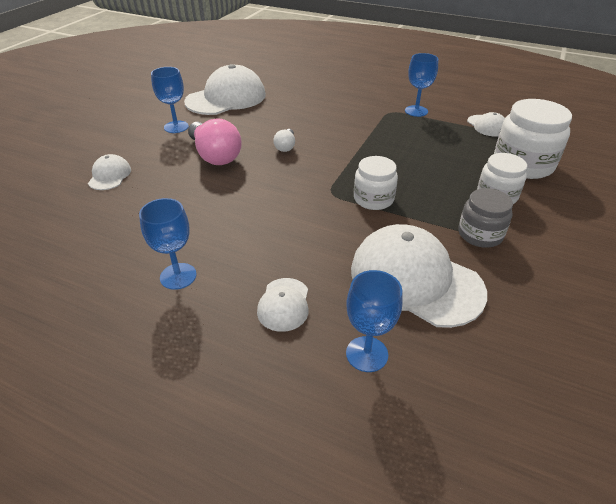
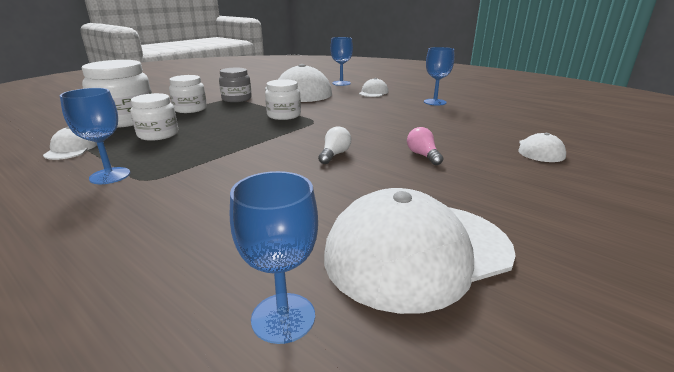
camera: 165 degrees left, 15 degrees down
blue goblet [151,67,189,133] -> blue goblet moved to [230,171,318,344]
pink light bulb [188,118,242,165] -> pink light bulb [407,127,444,165], size x0.50
none -> white jar [131,93,178,141]

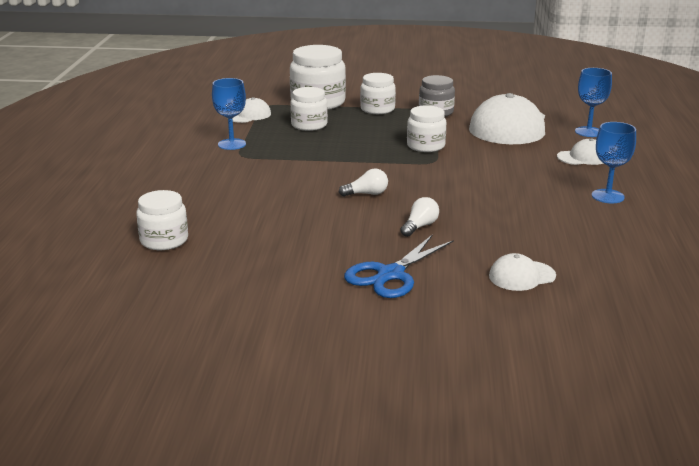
camera: 55 degrees right, 0 degrees up
blue goblet [230,171,318,344] -> white jar [136,190,188,250]
white cap [324,188,516,314] -> none
pink light bulb [407,127,444,165] -> white light bulb [400,197,439,237]
none -> blue scissors [344,234,454,298]

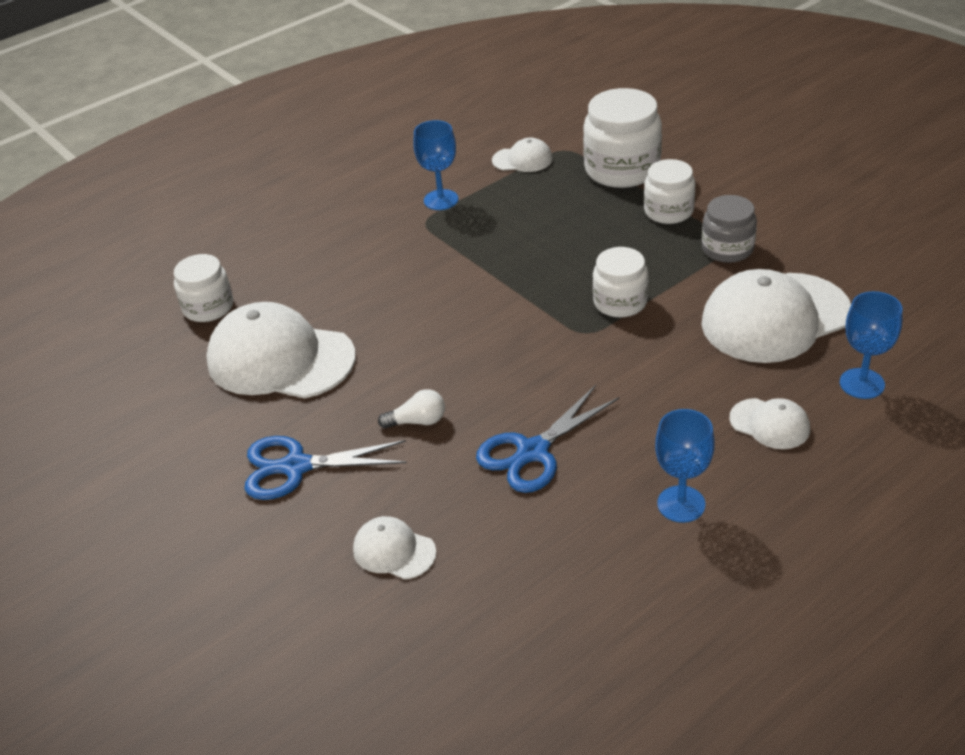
camera: 50 degrees right, 15 degrees up
white jar [290,87,328,131] -> none
white light bulb [339,169,388,197] -> none
none -> white cap [206,302,356,398]
none -> blue scissors [476,385,619,493]

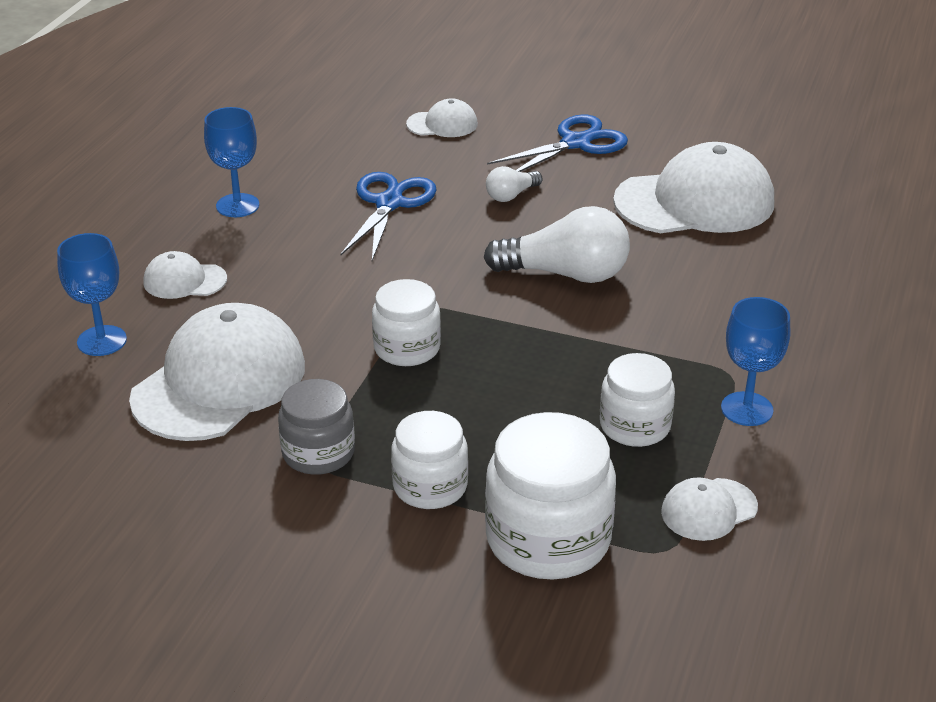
camera: 145 degrees right, 5 degrees down
white jar [174,254,233,322] -> white jar moved to [600,353,675,447]
none -> white light bulb [484,206,630,283]

